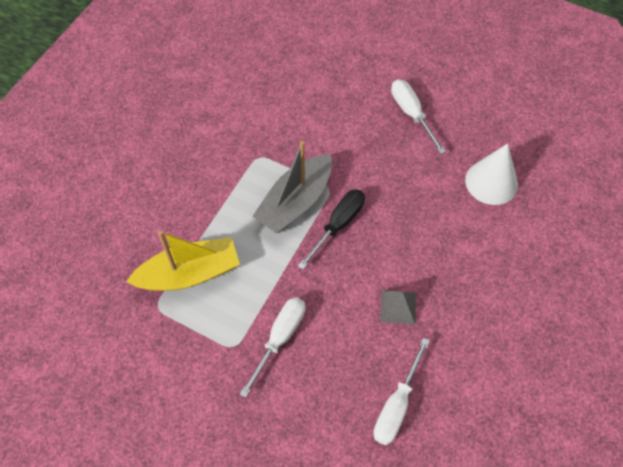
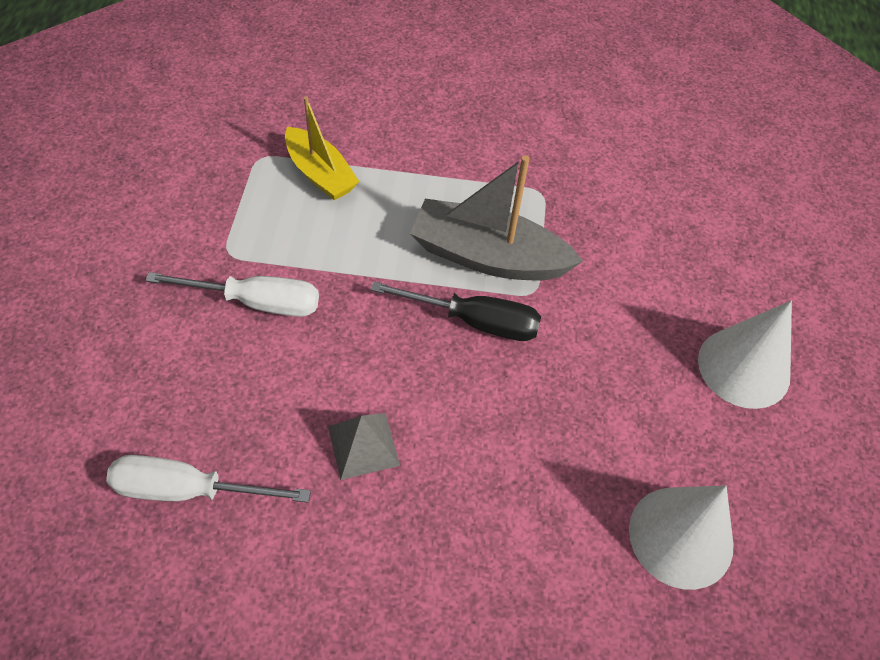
camera: 65 degrees right, 5 degrees down
yellow boat [126,231,240,291] -> yellow boat [285,96,359,200], size x0.66
white screwdriver [391,79,446,154] -> white cone [698,300,792,409]

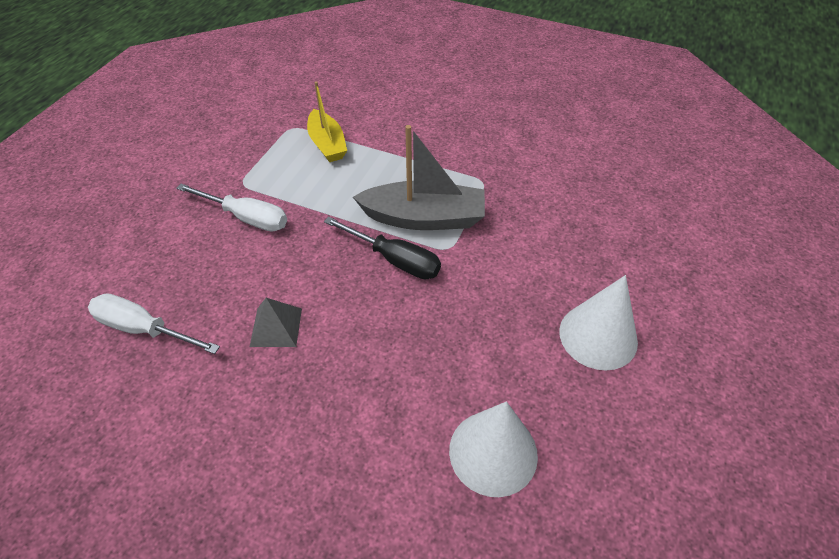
camera: 20 degrees right, 5 degrees down
grey boat [410,155,583,281] -> grey boat turned 150 degrees clockwise [353,125,485,230]

